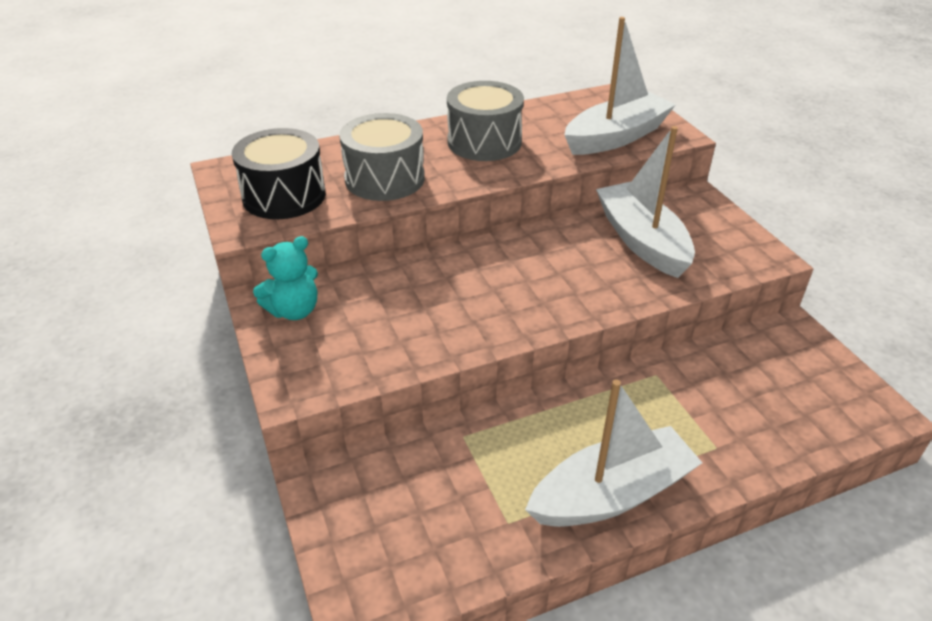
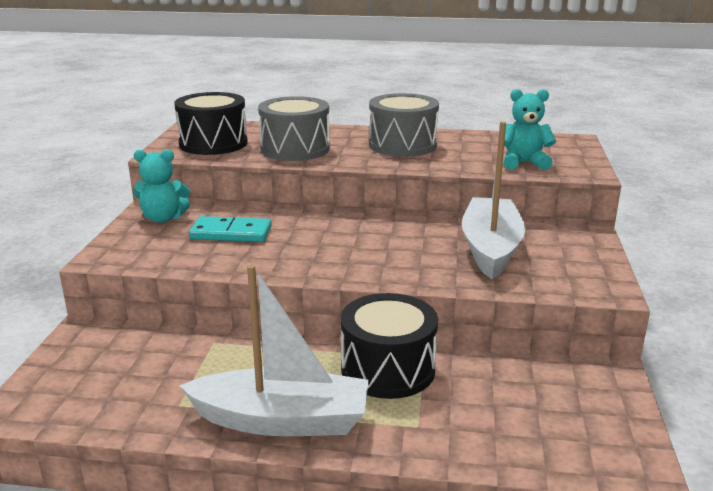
camera: 30 degrees right, 15 degrees down
white boat [564,17,675,155] -> turquoise teddy bear [504,89,556,170]
none -> turquoise domino [189,216,272,242]
none -> black drum [341,293,438,399]

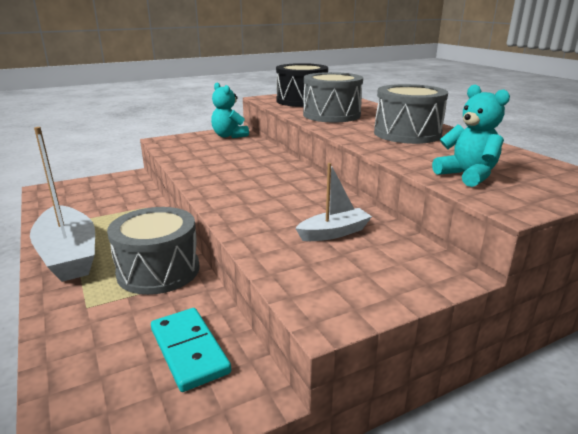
camera: 55 degrees right, 0 degrees up
turquoise domino [189,216,272,242] -> turquoise domino moved to [151,308,231,392]
black drum [341,293,438,399] -> grey drum [107,207,200,295]
white boat [462,122,525,279] -> white boat [295,163,372,241], size x0.52

